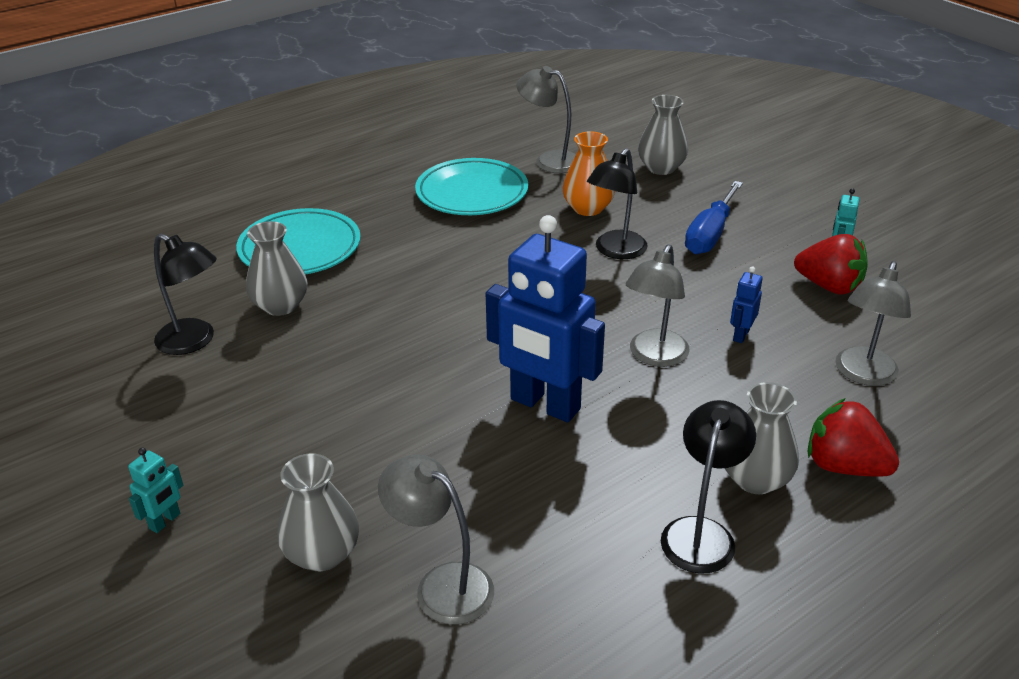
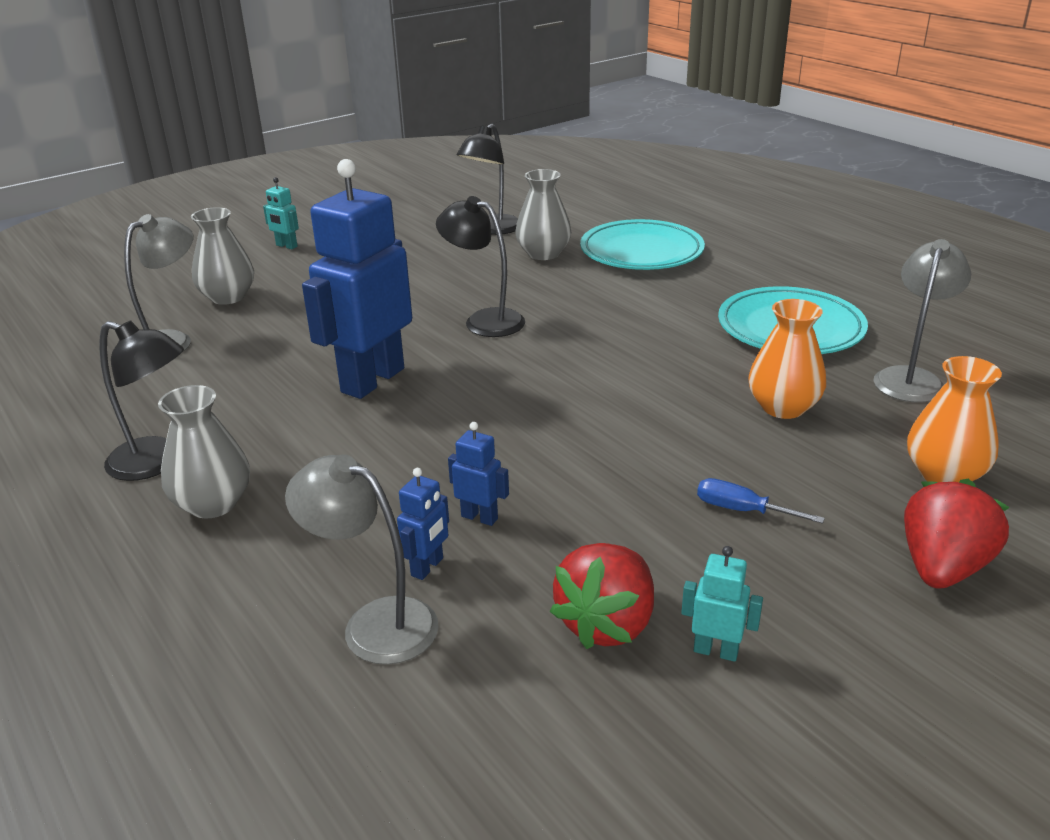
camera: 90 degrees right, 5 degrees down
black lamp [587,148,648,259] -> black lamp moved to [436,196,525,337]
grey lamp [626,244,690,367] -> none
grey vase [638,95,688,175] -> orange vase [907,356,1002,482]
blue screwdriver [685,181,743,254] -> blue screwdriver [697,478,825,524], size x0.57
red strawberry [808,398,899,477] -> red strawberry moved to [904,479,1010,589]
none -> blue robot [397,468,449,580]

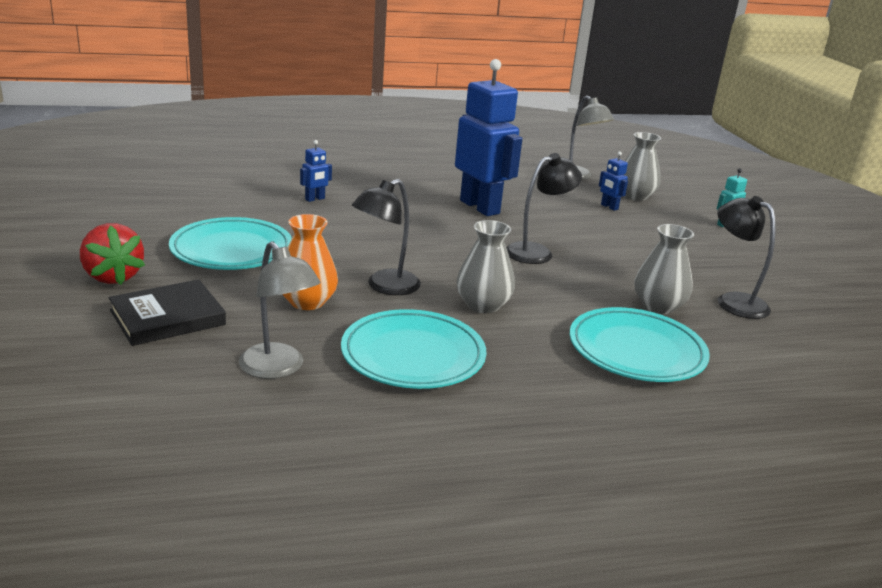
camera: 110 degrees right, 5 degrees down
black lamp [99,320,184,481] -> black lamp moved to [352,179,421,295]
grey vase [158,385,250,518] -> grey vase moved to [457,220,515,313]
grey lamp [285,455,439,665] -> none
blue robot [397,468,449,580] -> blue robot moved to [599,151,628,211]
red strawberry [550,543,654,649] -> none
turquoise robot [681,546,763,662] -> none
blue screwdriver [697,478,825,524] -> turquoise plate [169,217,292,270]
orange vase [907,356,1002,482] -> black book [109,279,226,346]

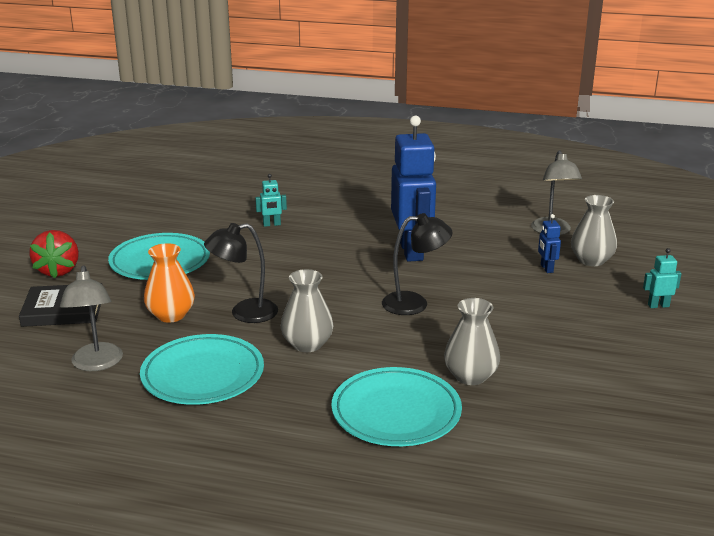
camera: 30 degrees right, 0 degrees up
blue robot [300,140,332,202] -> turquoise robot [255,174,287,227]
black lamp [717,196,776,319] -> none

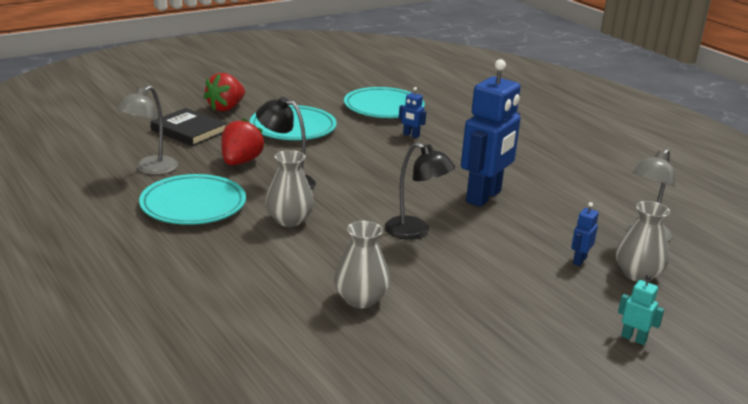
camera: 40 degrees right, 0 degrees up
orange vase [144,243,195,323] -> red strawberry [221,118,265,165]
turquoise robot [255,174,287,227] -> blue robot [399,87,426,138]
turquoise plate [331,367,462,446] -> turquoise plate moved to [344,87,425,118]

